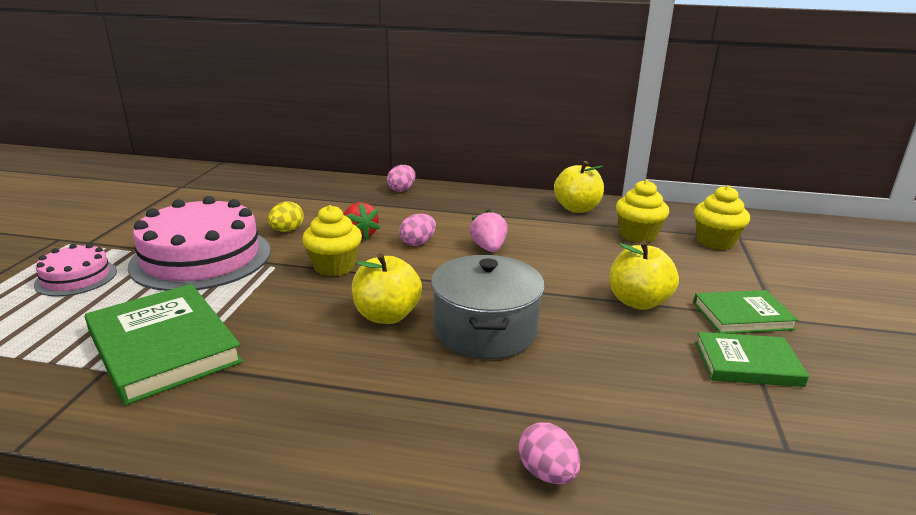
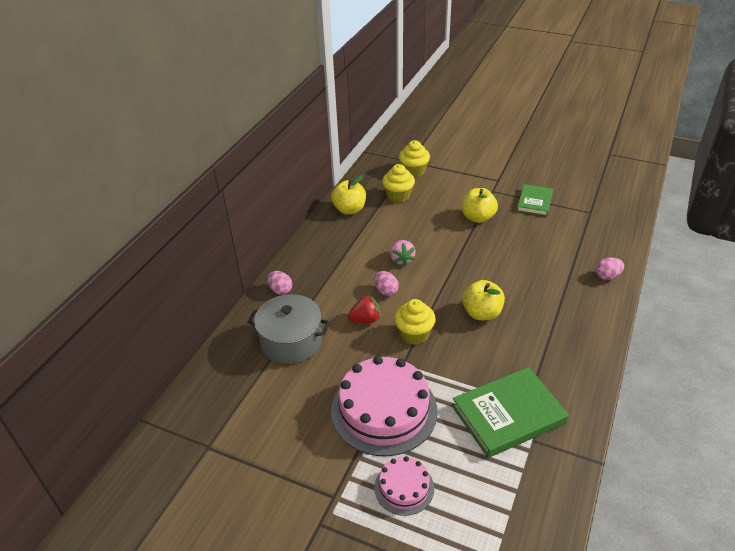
camera: 75 degrees left, 15 degrees up
yellow egg [268,202,304,232] -> none
grey pot [431,255,545,359] -> grey pot moved to [247,294,330,364]
pink strawberry [470,209,508,252] -> pink strawberry turned 105 degrees counterclockwise [390,240,416,266]
green book [693,290,798,334] -> none

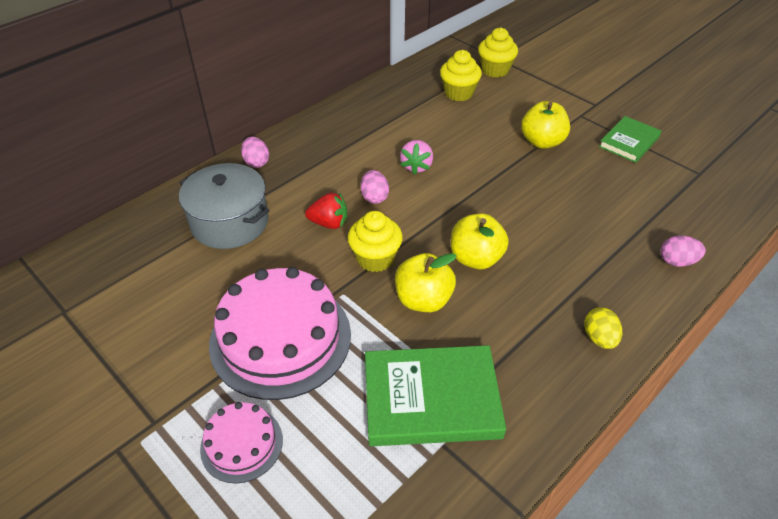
camera: 20 degrees right, 5 degrees up
yellow apple [331,175,366,215] -> yellow apple moved to [395,253,457,312]
none -> yellow egg [584,308,622,349]

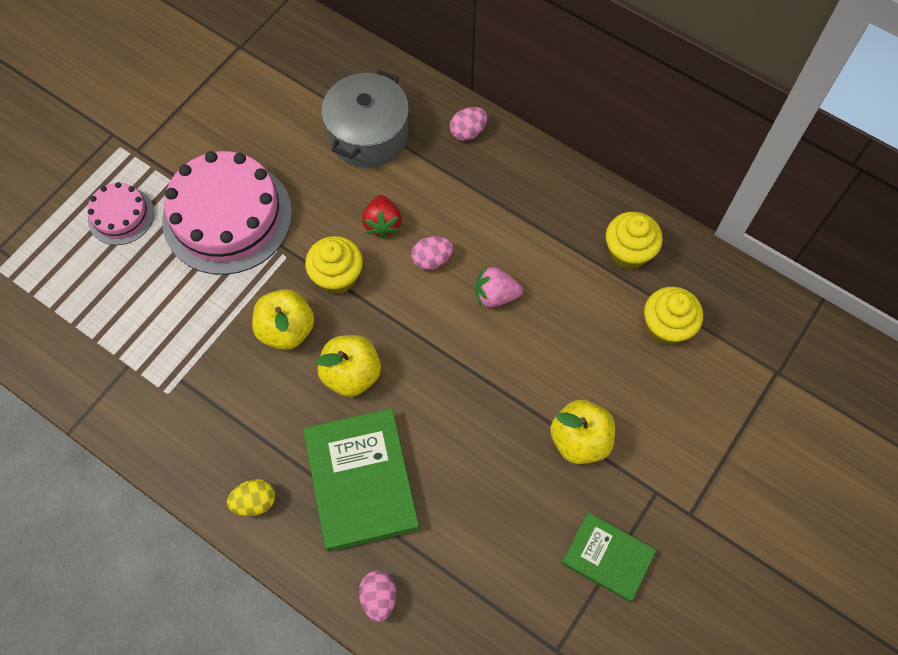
camera: 80 degrees right, 20 degrees up
green book [365,345,506,446] -> green book moved to [303,408,419,552]
yellow cupcake [478,28,518,78] -> yellow cupcake moved to [606,212,663,269]

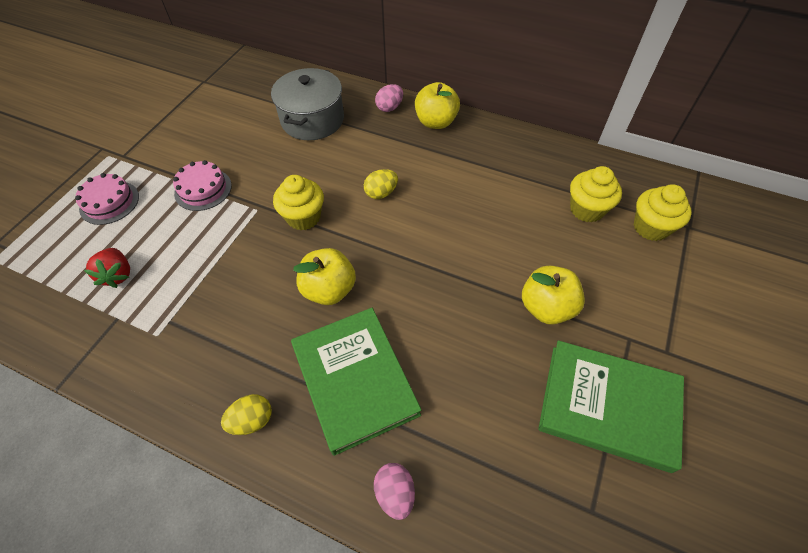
camera: 10 degrees left, 10 degrees down
pink cake [162,151,292,275] -> pink cake [173,160,232,211], size x0.51
yellow apple [252,289,315,350] -> yellow apple moved to [415,82,460,129]
red strawberry [362,195,401,239] -> red strawberry moved to [84,248,130,288]
pink egg [411,236,453,270] -> yellow egg [364,169,398,199]
pink strawberry [476,266,523,307] -> none
green book [562,512,656,602] -> green book [538,340,684,473], size x1.67
yellow cupcake [606,212,663,269] -> yellow cupcake moved to [634,184,692,241]

